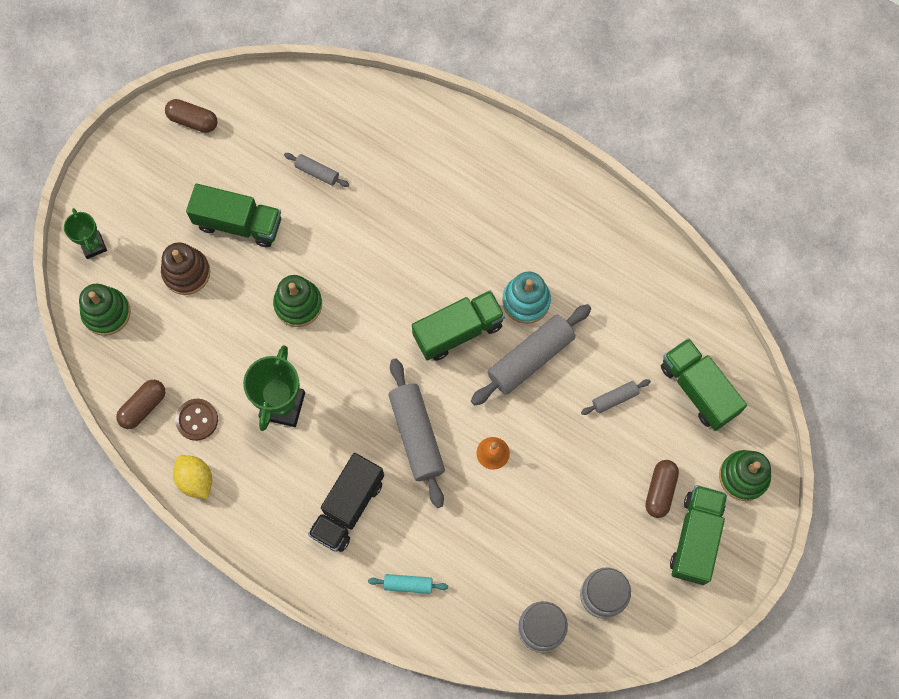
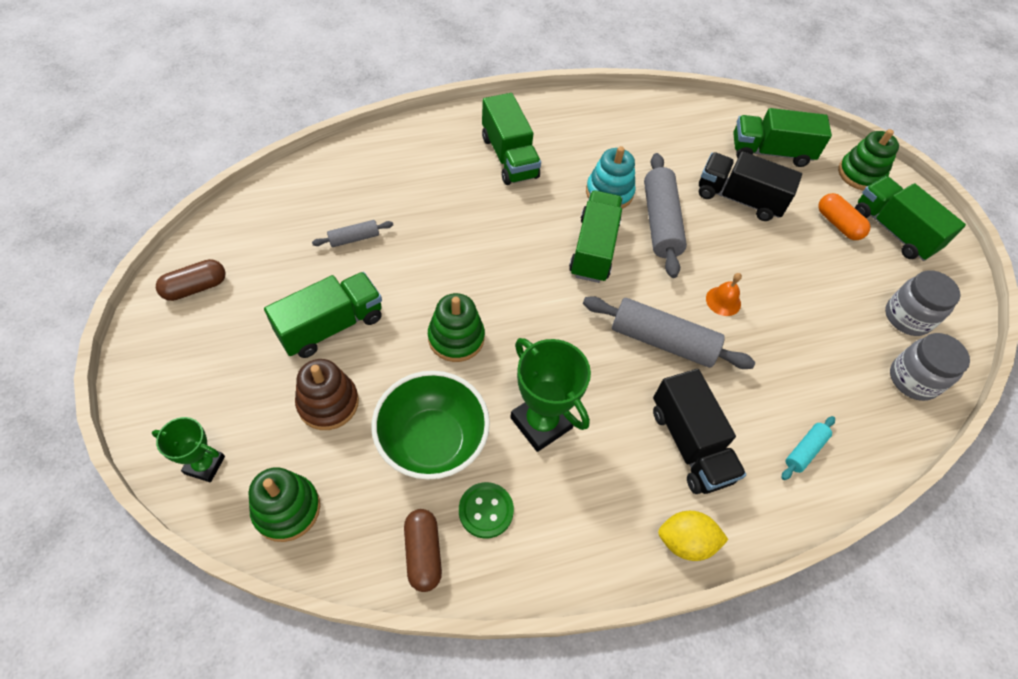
camera: 55 degrees left, 15 degrees down
yellow lemon [173,455,212,499] -> yellow lemon moved to [658,511,729,561]
brown button [175,399,218,441] -> green button [459,482,514,539]
grey rolling pin [581,379,651,415] -> black truck [699,151,802,221]
brown capsule [645,460,679,518] -> orange capsule [818,193,870,240]
none -> green bowl [372,371,490,480]
none -> green truck [482,93,541,185]

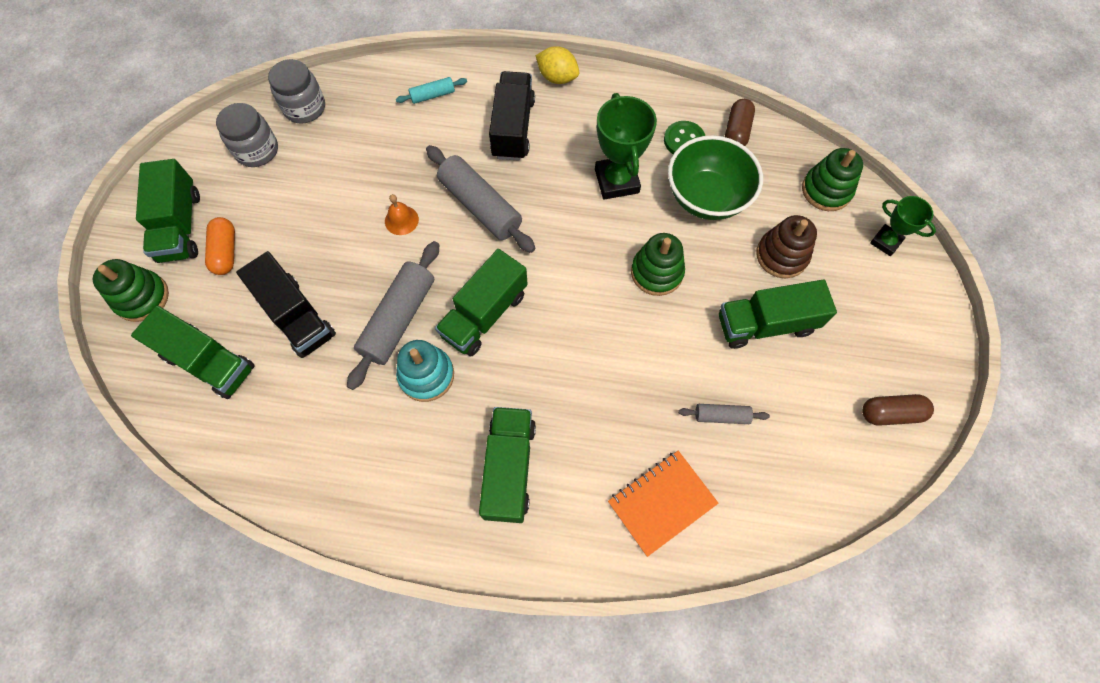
camera: 150 degrees left, 10 degrees up
none -> orange notebook [608,451,719,557]

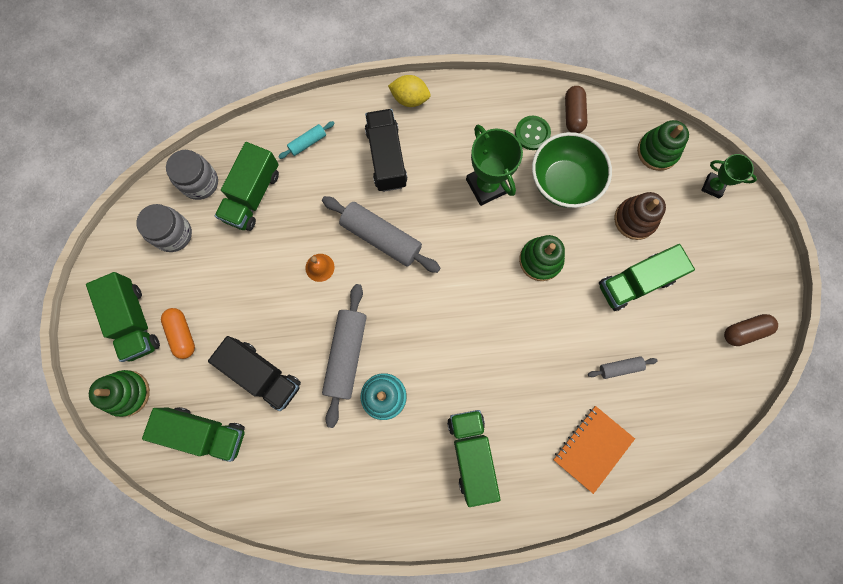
camera: 15 degrees left, 10 degrees up
green truck [435,249,528,356] -> green truck moved to [215,142,279,231]

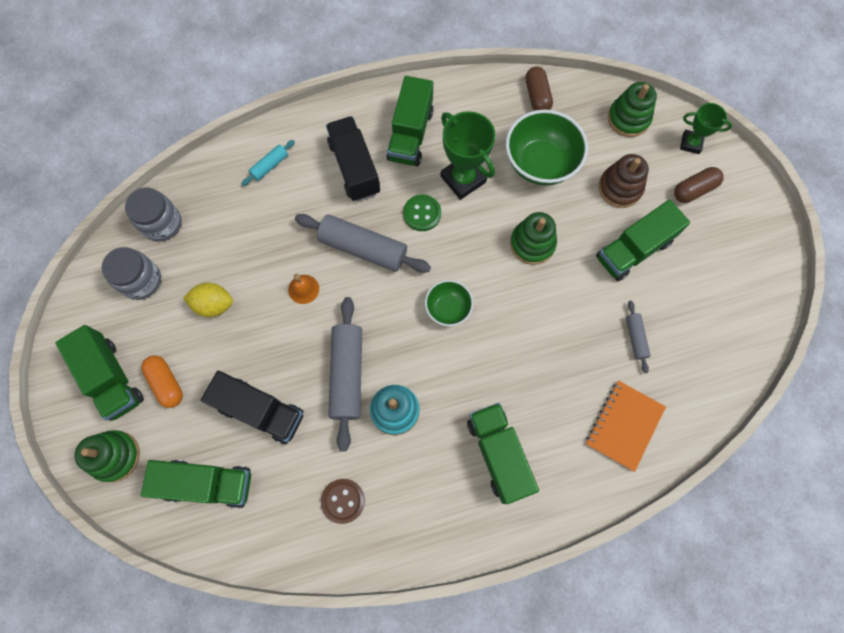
camera: 10 degrees left, 5 degrees down
green truck [215,142,279,231] -> green truck moved to [386,76,434,166]
yellow lemon [388,75,430,107] -> yellow lemon moved to [183,283,233,317]
green button [515,116,551,150] -> green button moved to [403,194,441,231]
grey rolling pin [588,356,657,379] -> grey rolling pin turned 75 degrees counterclockwise [626,301,651,373]
brown capsule [724,314,778,346] -> brown capsule moved to [674,167,724,203]
none -> brown button [321,479,365,524]
none -> green bowl [425,280,473,326]

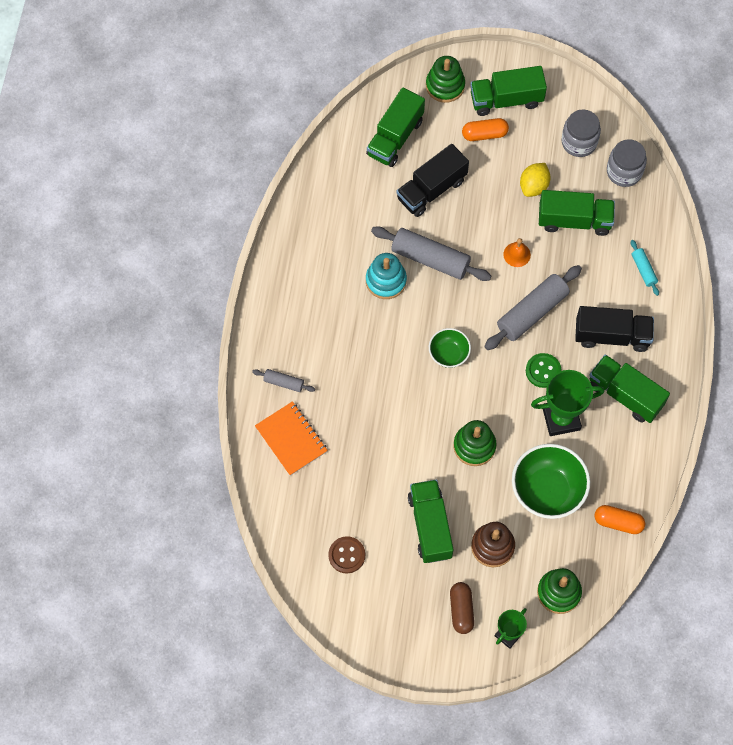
camera: 115 degrees right, 5 degrees down
brown button [321,479,365,524] -> brown button moved to [328,536,365,573]
green truck [467,403,539,504] -> green truck moved to [539,190,615,236]
brown capsule [526,66,553,111] -> orange capsule [595,505,645,534]
grey rolling pin [626,301,651,373] -> grey rolling pin moved to [252,369,315,392]

